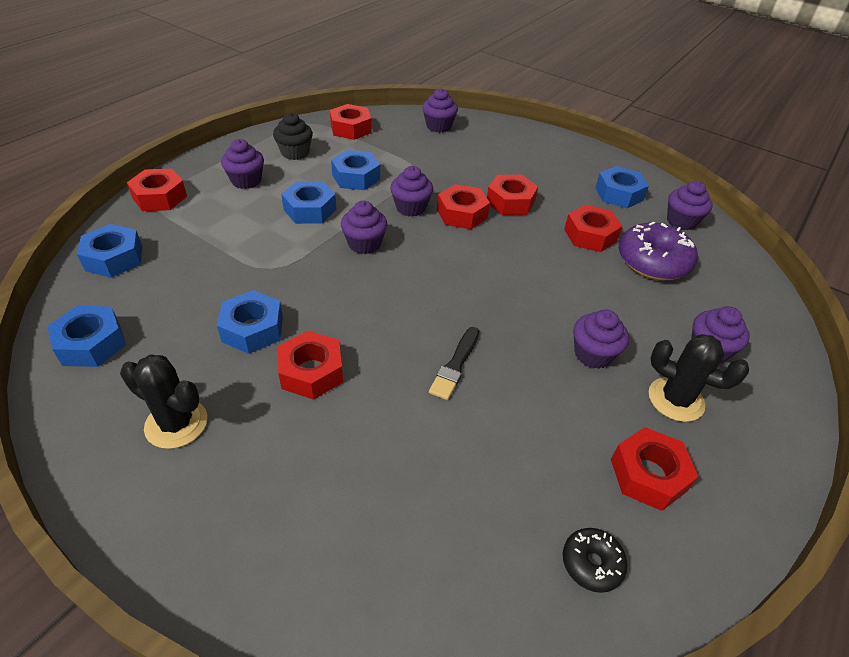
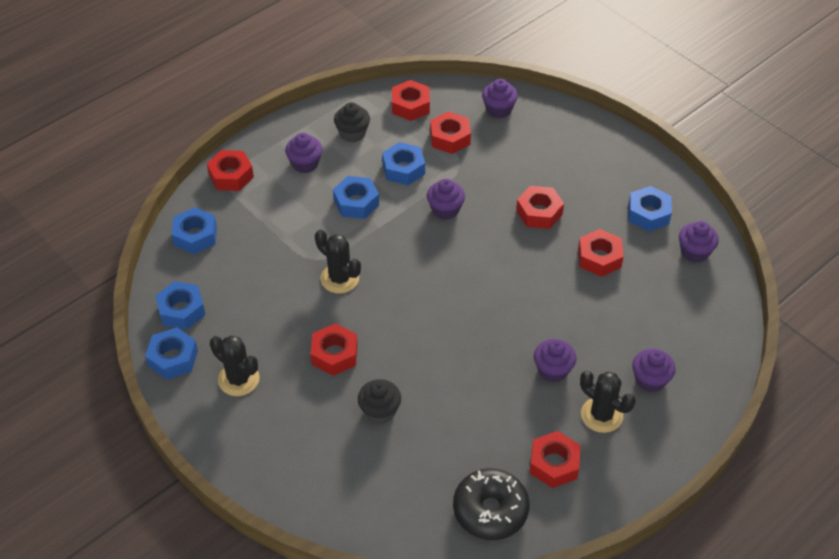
camera: 15 degrees right, 5 degrees up
blue nut [217,290,283,354] -> blue nut moved to [145,327,198,380]
purple cupcake [341,201,387,254] -> none
black brush [429,327,479,400] -> none
red nut [437,184,490,229] -> red nut moved to [430,112,471,154]
black donut [563,528,627,593] -> black donut [453,468,530,540], size x1.88
purple donut [619,222,698,280] -> none
none -> black cactus [315,230,361,294]
none -> black cupcake [358,379,401,424]

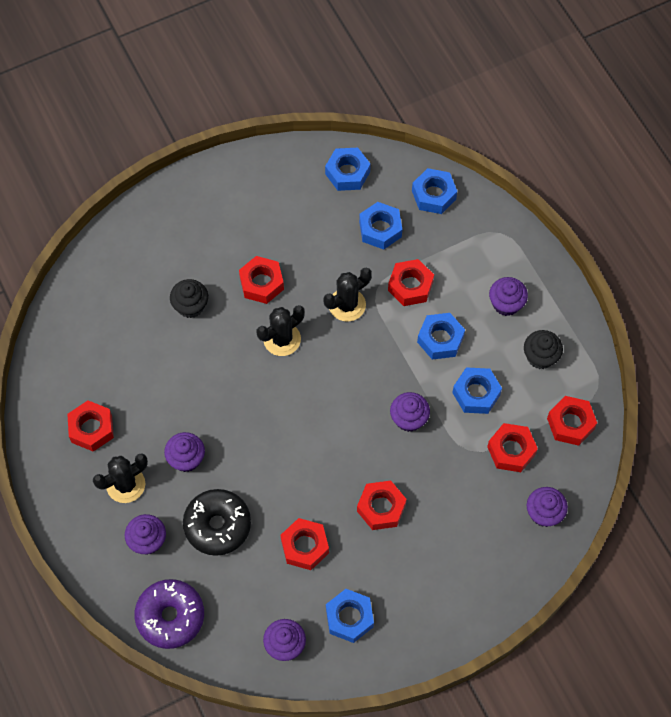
camera: 105 degrees right, 15 degrees up
blue nut [145,327,198,380] -> blue nut moved to [359,202,402,250]
red nut [207,150,254,191] -> red nut moved to [388,259,434,306]
black cactus [210,335,260,396] -> black cactus moved to [257,305,305,356]
black donut [453,468,530,540] -> black donut moved to [183,489,251,556]
none -> purple donut [135,579,204,649]

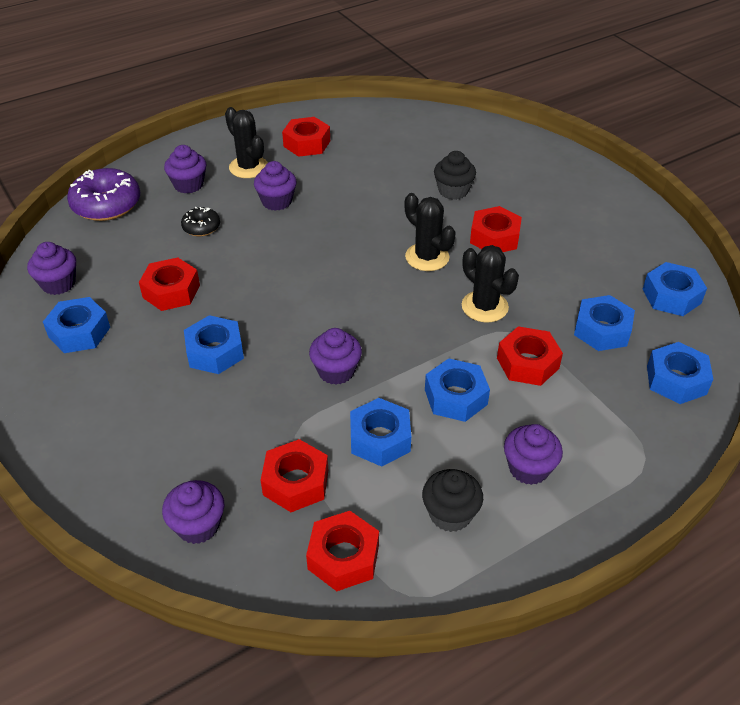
camera: 85 degrees right, 20 degrees down
black donut [183,489,251,556] -> black donut [181,207,220,236], size x0.53
red nut [357,481,407,530] -> blue nut [184,315,244,374]

